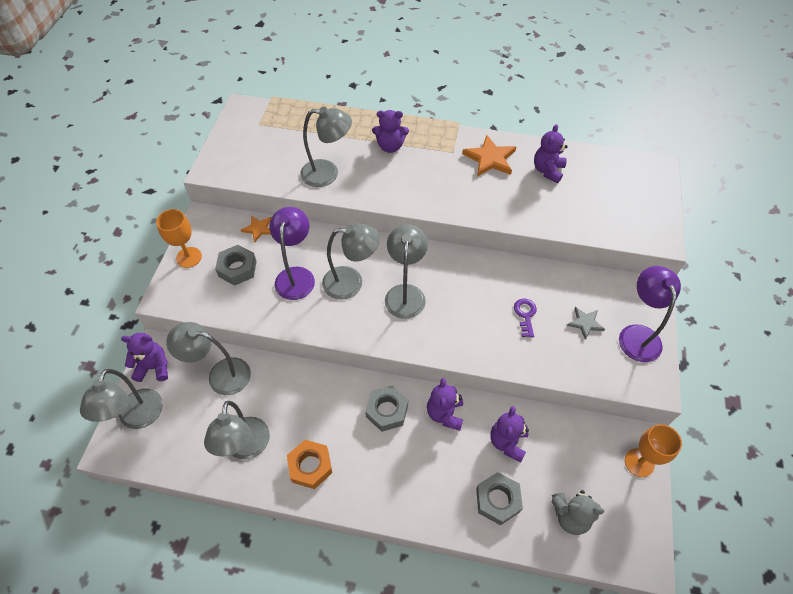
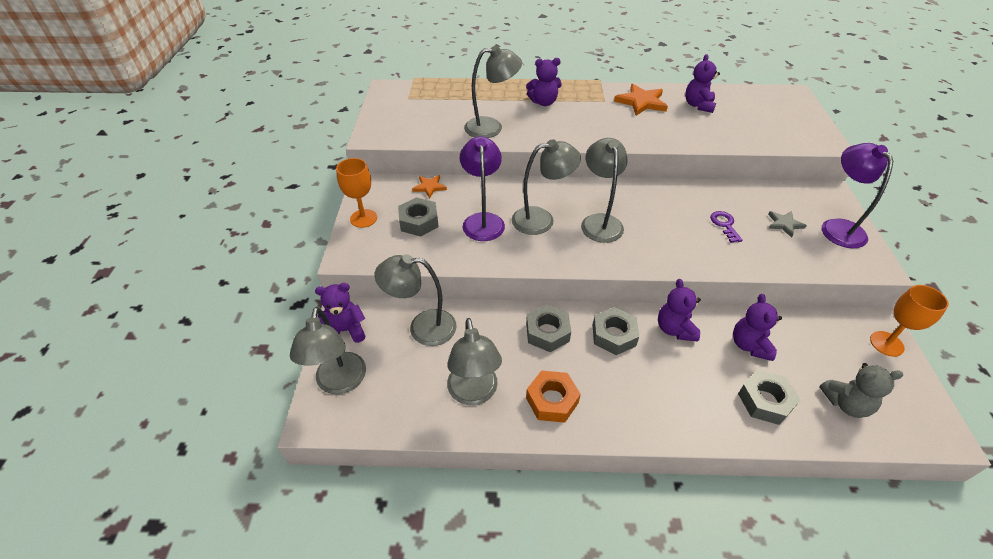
camera: 10 degrees left, 10 degrees down
none -> grey nut [526,304,571,352]

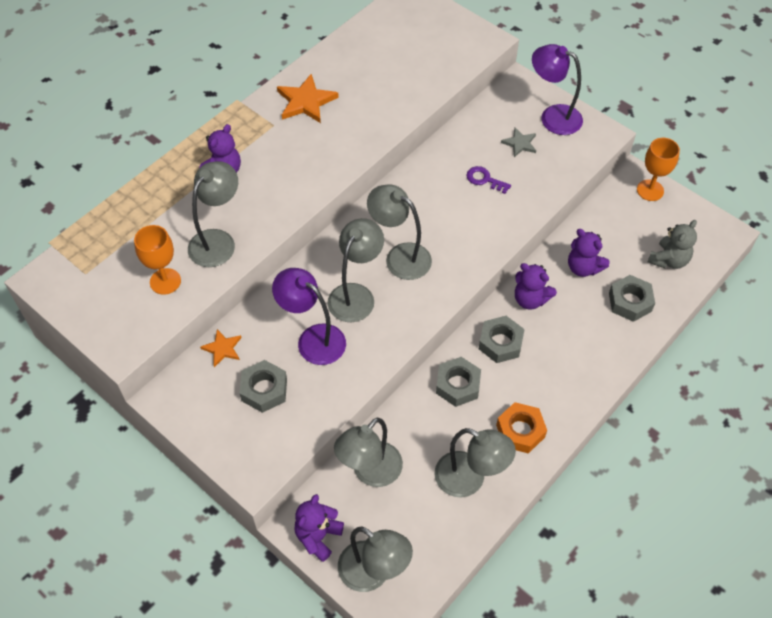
camera: 50 degrees left, 10 degrees up
orange goblet [336,158,377,228] -> orange goblet moved to [134,225,181,295]
purple teddy bear [685,54,720,113] -> none

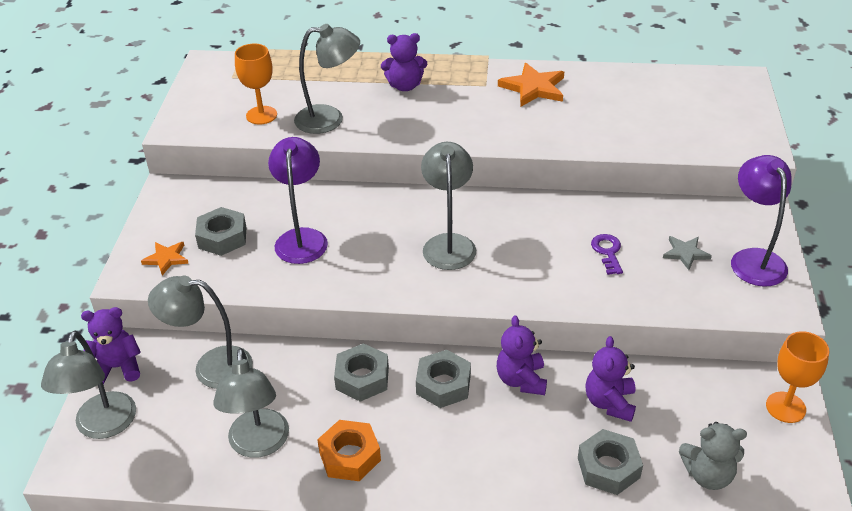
camera: 55 degrees right, 15 degrees down
orange star [200,329,242,367] -> orange star moved to [141,242,189,275]
grey lamp [327,218,384,322] -> none

